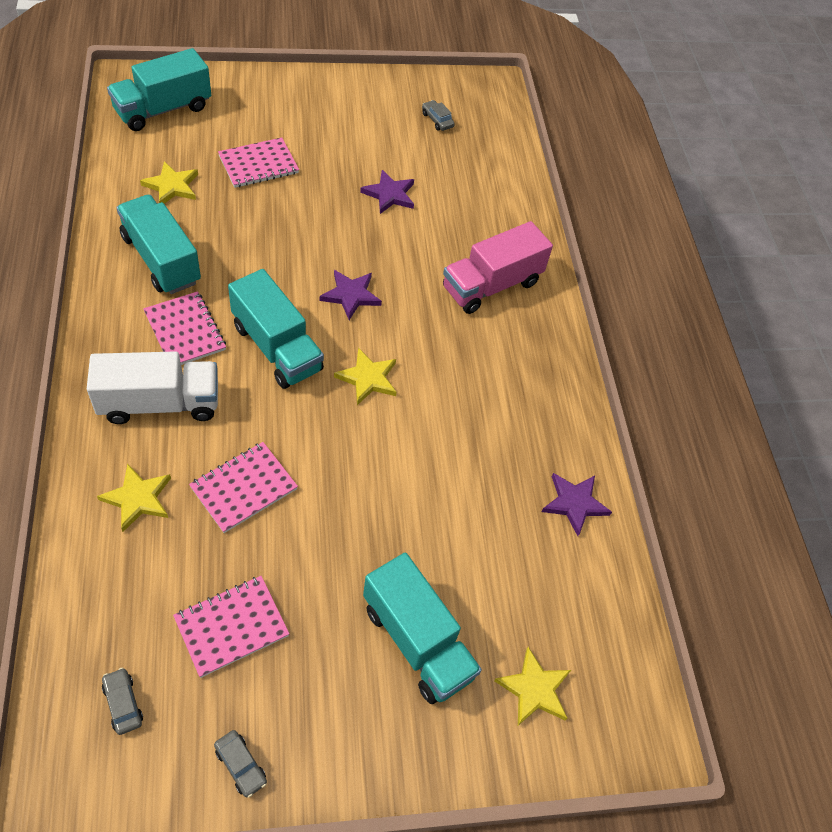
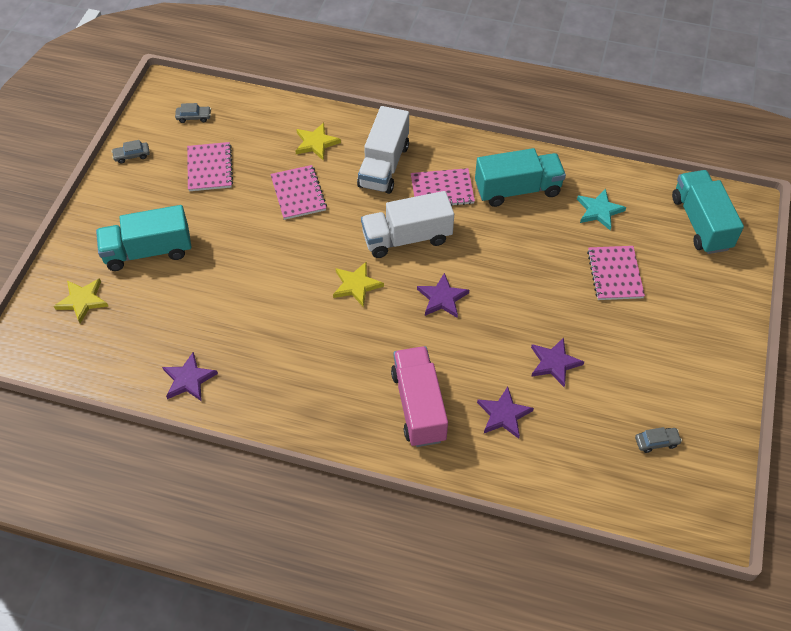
camera: 120 degrees right, 0 degrees up
yellow star [140,161,198,204] -> turquoise star [577,188,626,230]
turquoise truck [228,269,324,389] -> white truck [361,191,454,258]
none -> purple star [477,386,534,439]

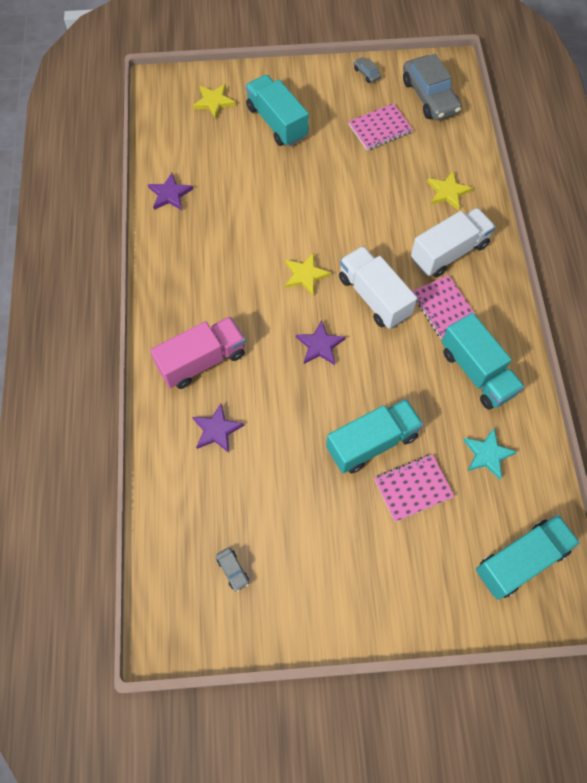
camera: 70 degrees right, 10 degrees up
grey car [175,103,211,123] -> grey car [403,54,461,120], size x2.34
pink notebook [270,165,327,220] -> none
white truck [357,106,409,194] -> white truck turned 150 degrees clockwise [411,208,495,277]
purple star [531,337,584,387] -> none
none -> turquoise truck [326,399,423,473]

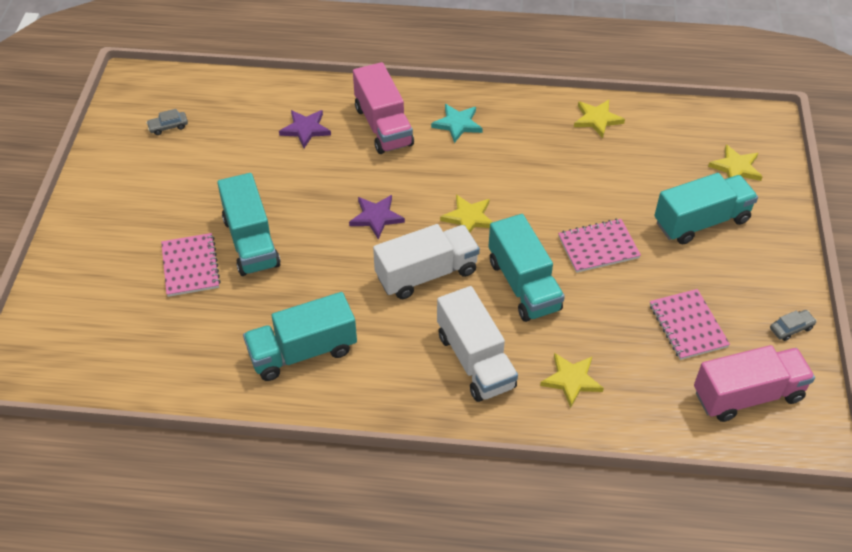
camera: 100 degrees right, 15 degrees down
purple star [148,173,193,210] -> yellow star [574,100,625,138]
grey car [403,54,461,120] -> pink truck [694,345,815,422]
pink notebook [412,275,478,339] -> pink notebook moved to [558,219,641,273]
turquoise star [463,428,516,479] -> turquoise star moved to [431,104,483,143]
turquoise truck [476,515,580,600] -> turquoise truck moved to [488,214,565,322]

